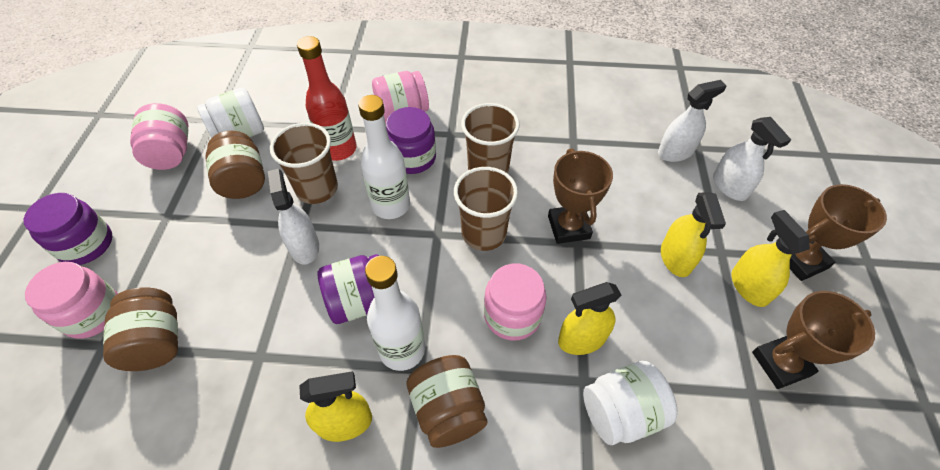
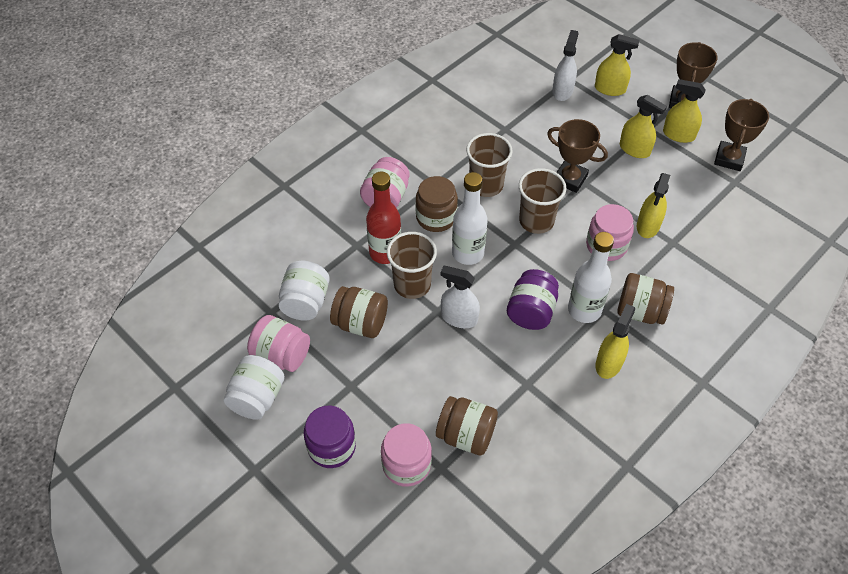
camera: 50 degrees left, 0 degrees up
purple jar [386,107,436,174] -> brown jar [415,176,458,232]
white jar [583,361,677,445] -> white jar moved to [224,355,285,420]
white spray bottle [713,117,791,201] -> yellow spray bottle [595,34,639,96]

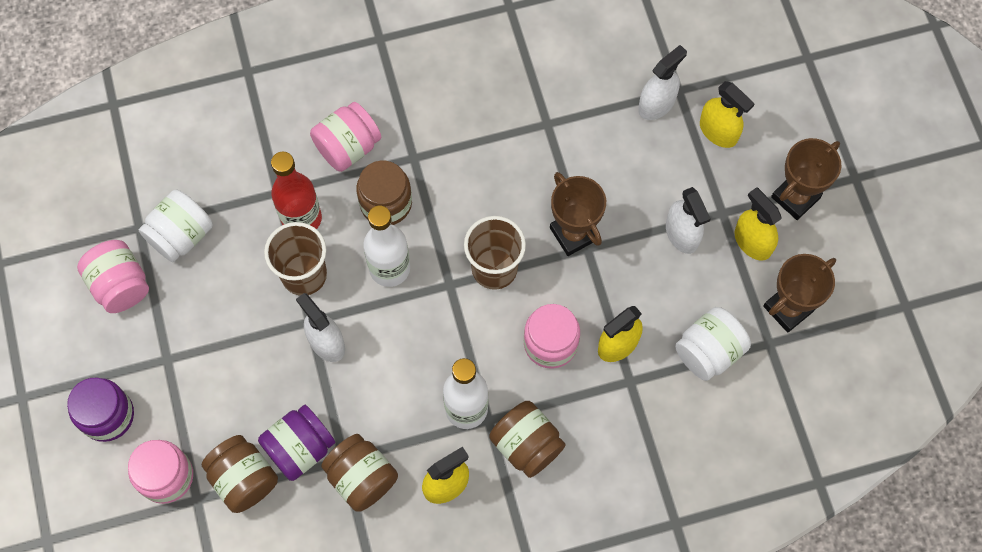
camera: 30 degrees right, 15 degrees up
white jar [224,355,285,420] -> white jar moved to [675,307,751,381]
brown jar [330,286,388,338] -> brown jar moved to [321,434,398,512]
brown cup [466,133,513,197] -> none
purple jar [507,269,559,330] -> purple jar moved to [258,405,335,481]
yellow spray bottle [620,95,667,158] -> white spray bottle [666,187,711,254]

